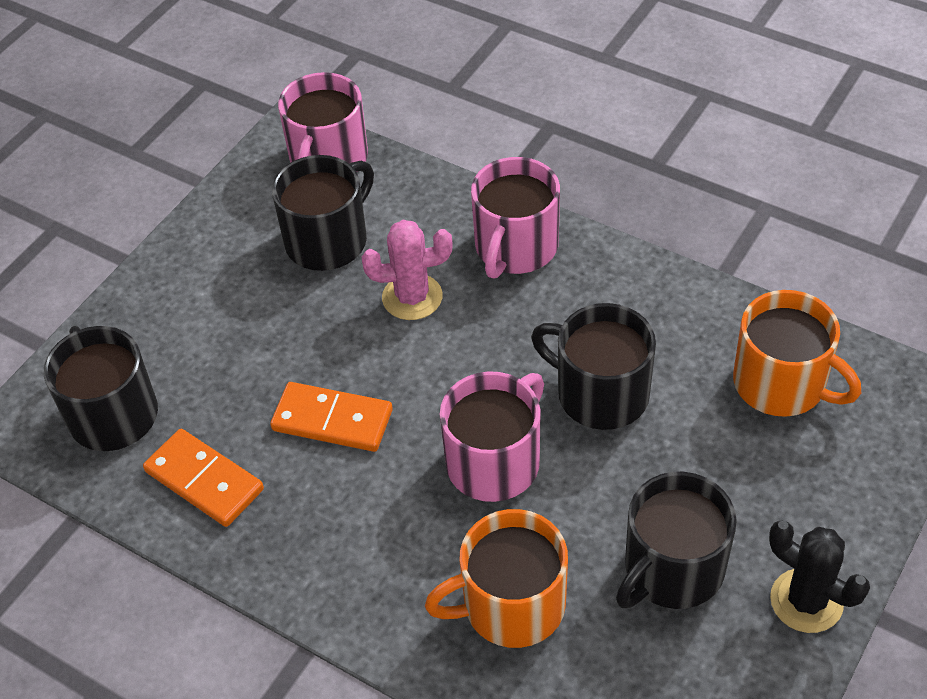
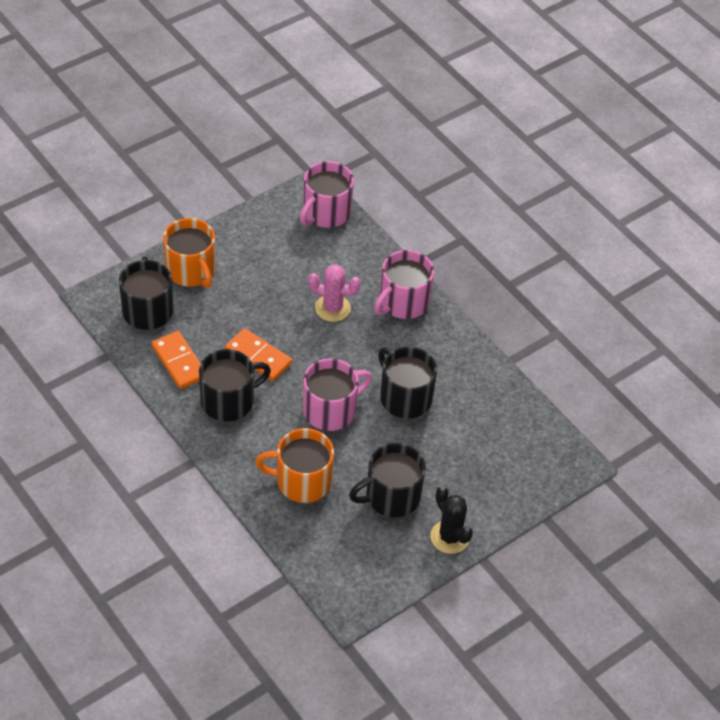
camera: 15 degrees right, 0 degrees up
black mug [272,155,374,271] -> black mug moved to [199,349,271,422]
orange mug [733,290,861,417] -> orange mug moved to [163,218,215,288]

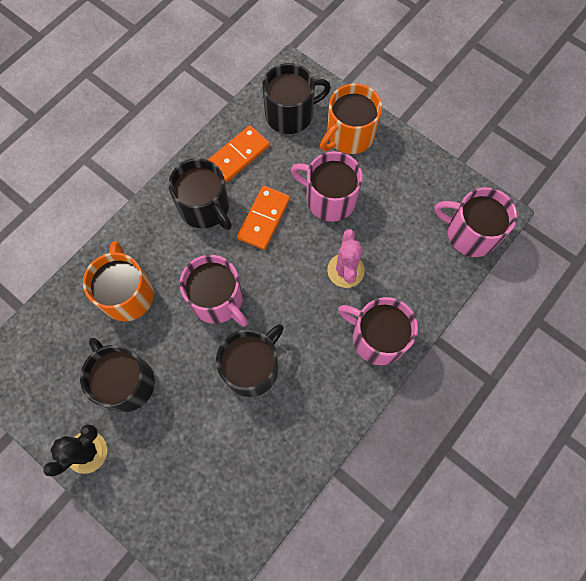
camera: 80 degrees right, 20 degrees up
none -> pink mug [291,151,363,222]

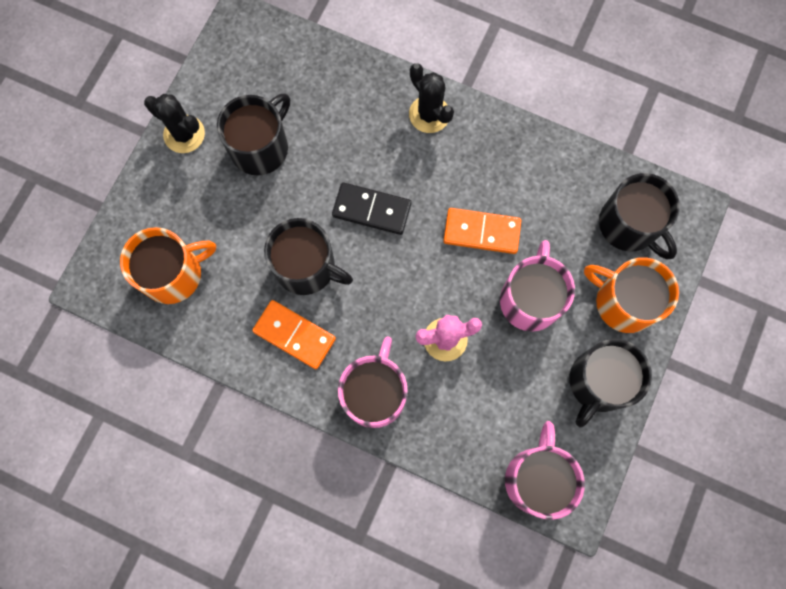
camera: 75 degrees right, 5 degrees up
orange mug [83,241,154,321] -> orange mug moved to [120,227,216,304]
black mug [168,158,232,230] -> black mug moved to [569,339,652,427]
pink mug [180,255,248,327] -> black domino [332,182,412,235]
orange domino [208,125,270,182] -> orange domino moved to [252,300,336,369]
none -> black cactus [409,63,454,133]

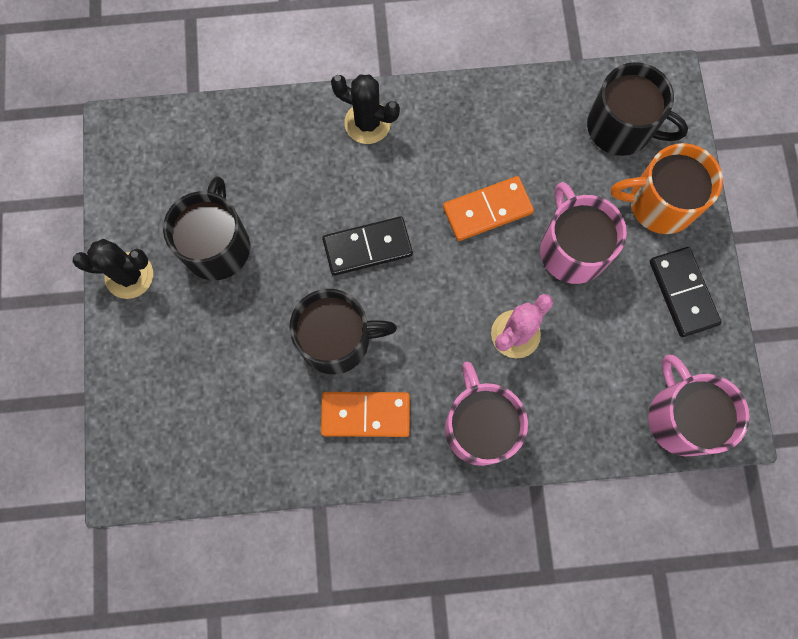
camera: 30 degrees left, 0 degrees up
orange mug [120,227,216,304] -> none
black mug [569,339,652,427] -> black domino [650,247,721,337]

